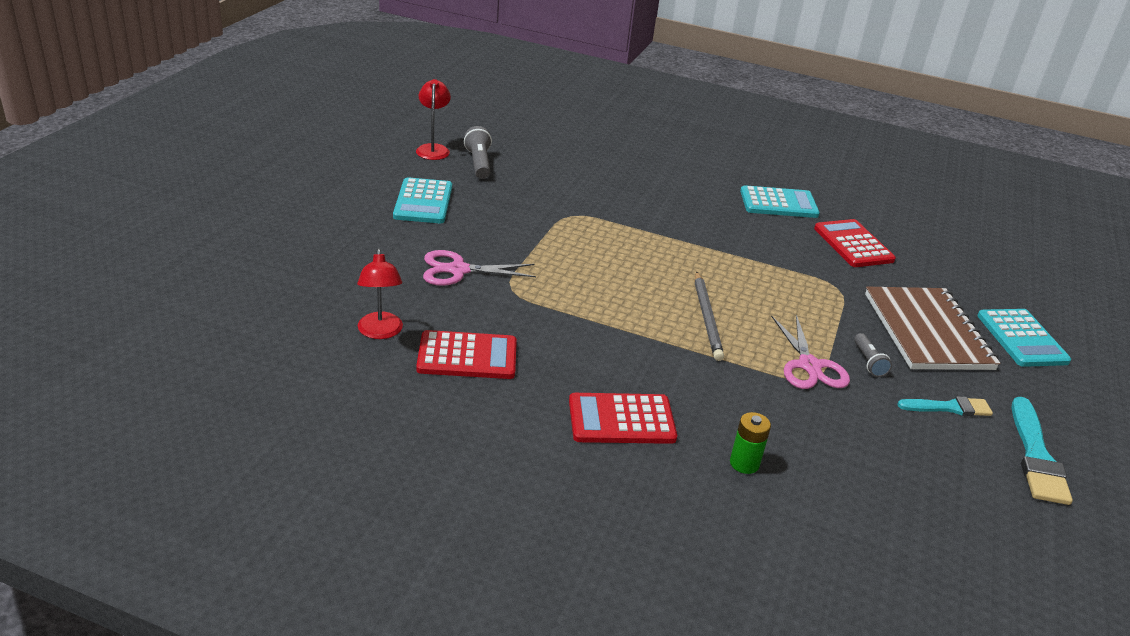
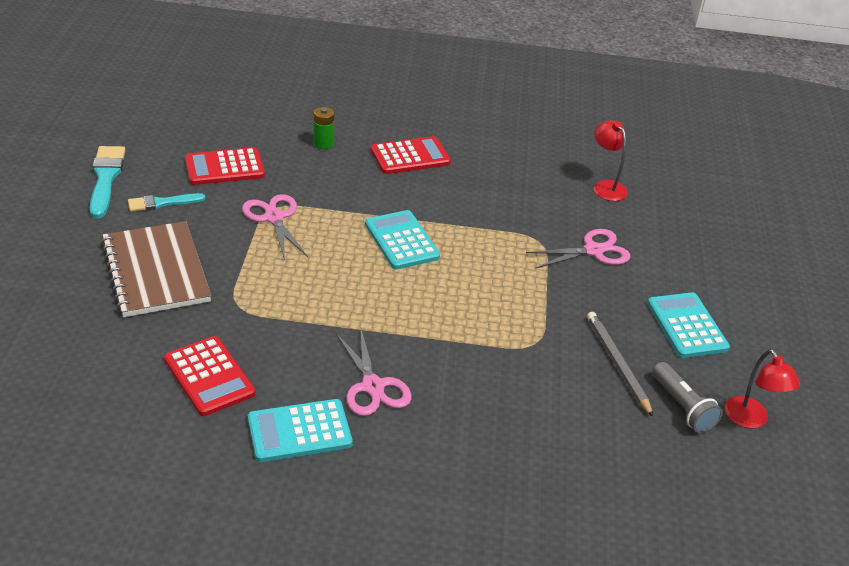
camera: 165 degrees right, 5 degrees up
red calculator [416,330,517,379] -> red calculator moved to [185,147,265,185]
grey pencil [695,271,724,361] -> grey pencil moved to [587,312,653,417]
grey flashlight [854,333,892,377] -> none
turquoise calculator [977,309,1071,367] -> turquoise calculator moved to [365,210,440,269]
none -> pink scissors [336,330,412,416]

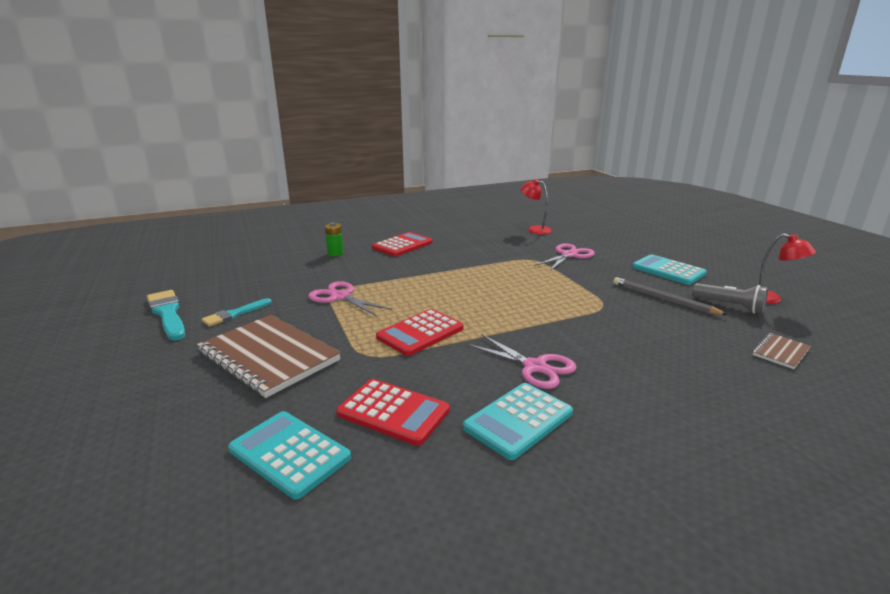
camera: 25 degrees left, 15 degrees down
red calculator [185,147,265,185] -> red calculator moved to [376,309,463,356]
turquoise calculator [365,210,440,269] -> turquoise calculator moved to [228,411,351,499]
none -> brown notebook [752,333,811,369]

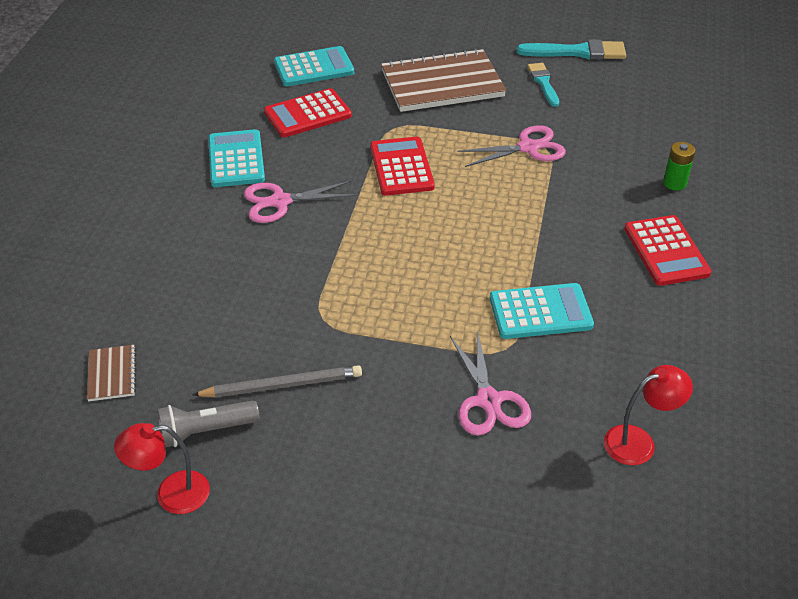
camera: 125 degrees right, 20 degrees up
turquoise calculator [632,254,707,285] -> turquoise calculator moved to [490,283,594,339]

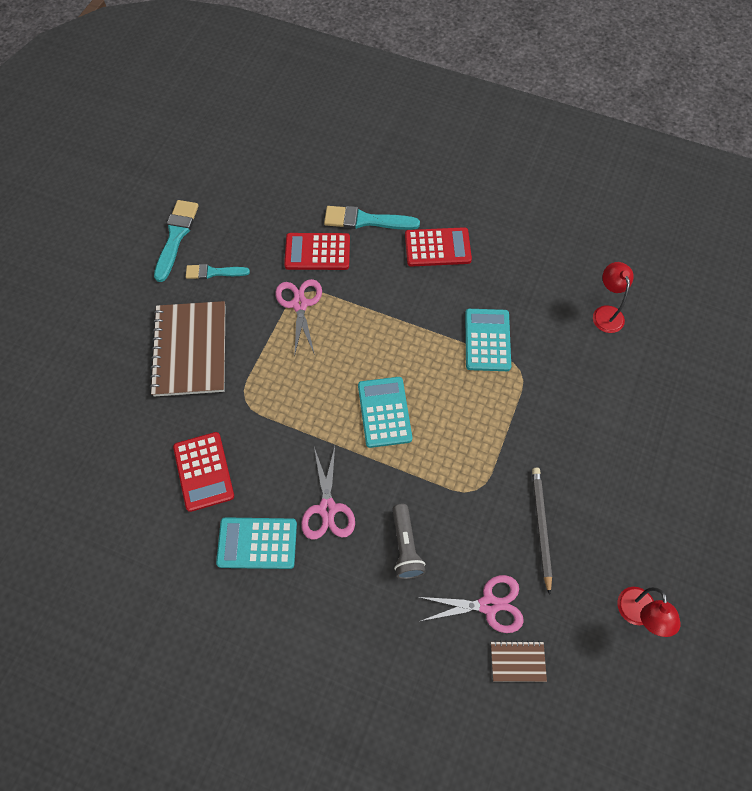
camera: 80 degrees left, 20 degrees up
grey flashlight [158,400,259,447] -> grey flashlight moved to [392,504,426,579]
turquoise calculator [274,46,354,87] -> turquoise calculator moved to [358,377,412,448]
red calculator [370,137,435,196] -> red calculator moved to [284,233,350,270]
pink scissors [450,330,531,436] -> pink scissors moved to [419,575,524,633]
green battery [663,142,695,191] -> turquoise brush [324,206,420,230]

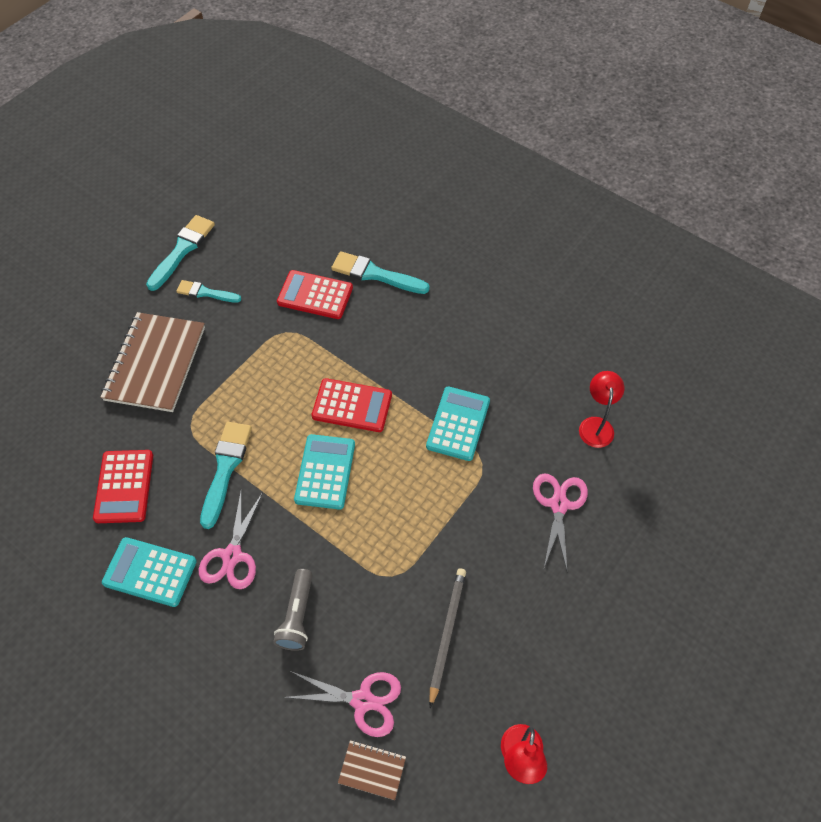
camera: 15 degrees right, 5 degrees down
pink scissors [275,279,322,357] -> pink scissors moved to [533,473,588,570]
red calculator [405,227,472,267] -> red calculator moved to [312,378,392,432]
none -> turquoise brush [200,422,252,529]

